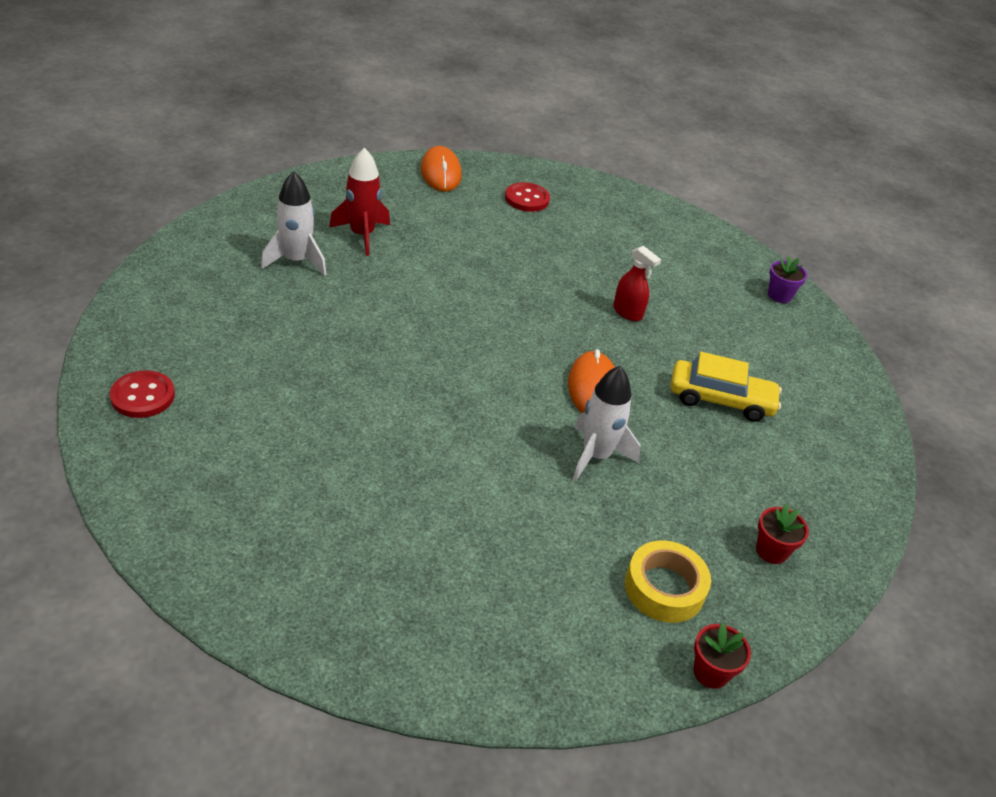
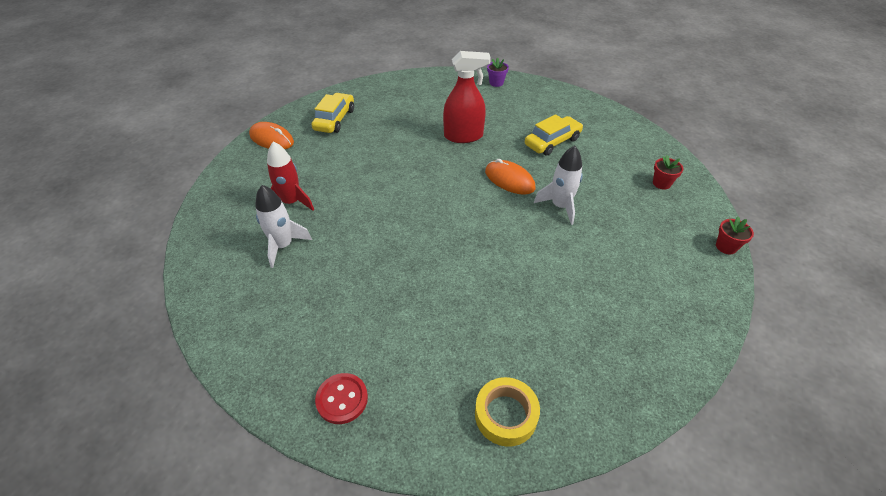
camera: 45 degrees left, 5 degrees up
red button [505,182,550,212] -> yellow car [312,93,354,133]
red spray bottle [613,246,661,321] -> red spray bottle [443,51,491,143], size x1.80
yellow tape [625,540,711,623] -> yellow tape moved to [475,377,540,447]

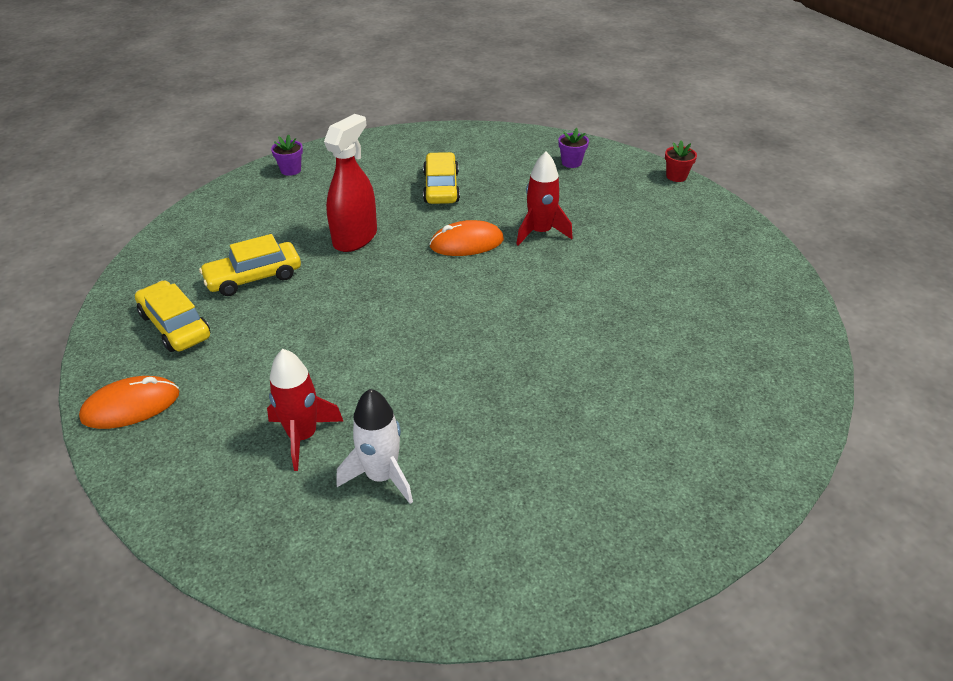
camera: 55 degrees left, 5 degrees down
red button [315,373,368,424] -> none
yellow tape [475,377,540,447] -> none
white rocket [534,145,583,225] -> red rocket [516,151,572,246]
red flower pot [653,155,684,189] -> purple flower pot [558,128,589,168]
none -> yellow car [199,234,301,296]

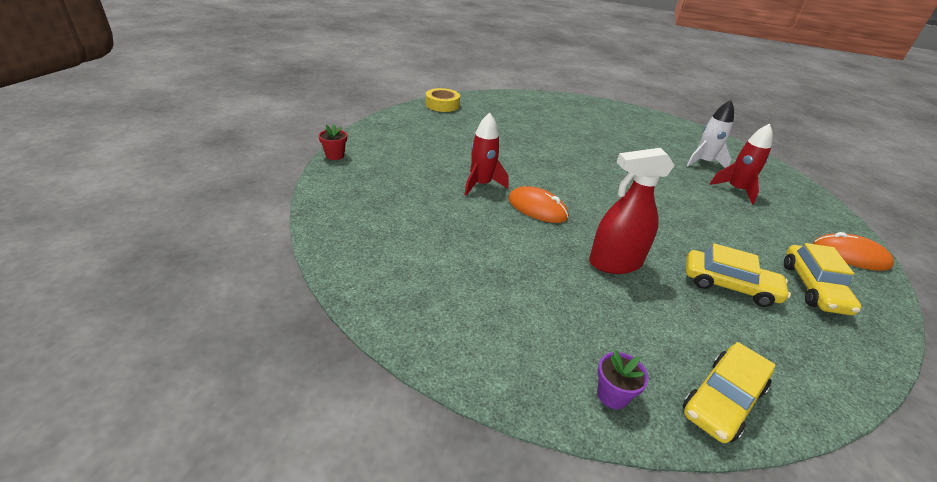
camera: 135 degrees left, 5 degrees down
yellow car [423,152,460,204] -> yellow car moved to [683,342,776,443]
purple flower pot [558,128,589,168] -> none
none -> yellow tape [426,88,460,112]

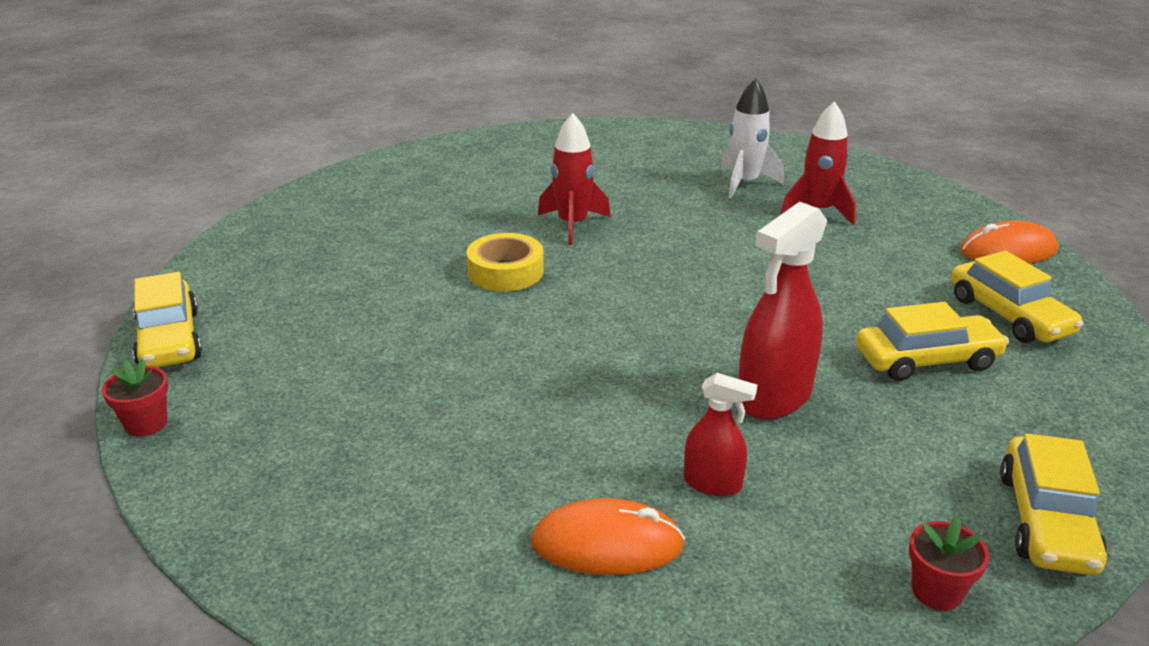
camera: 30 degrees left, 5 degrees down
yellow tape [426,88,460,112] -> yellow tape moved to [467,233,544,291]
red rocket [464,112,509,196] -> red rocket moved to [538,113,611,245]
orange mouse [508,186,569,223] -> orange mouse moved to [531,498,685,575]
purple flower pot [597,350,649,409] -> red flower pot [909,516,989,611]
none -> yellow car [133,272,202,368]
none -> red spray bottle [684,373,757,496]

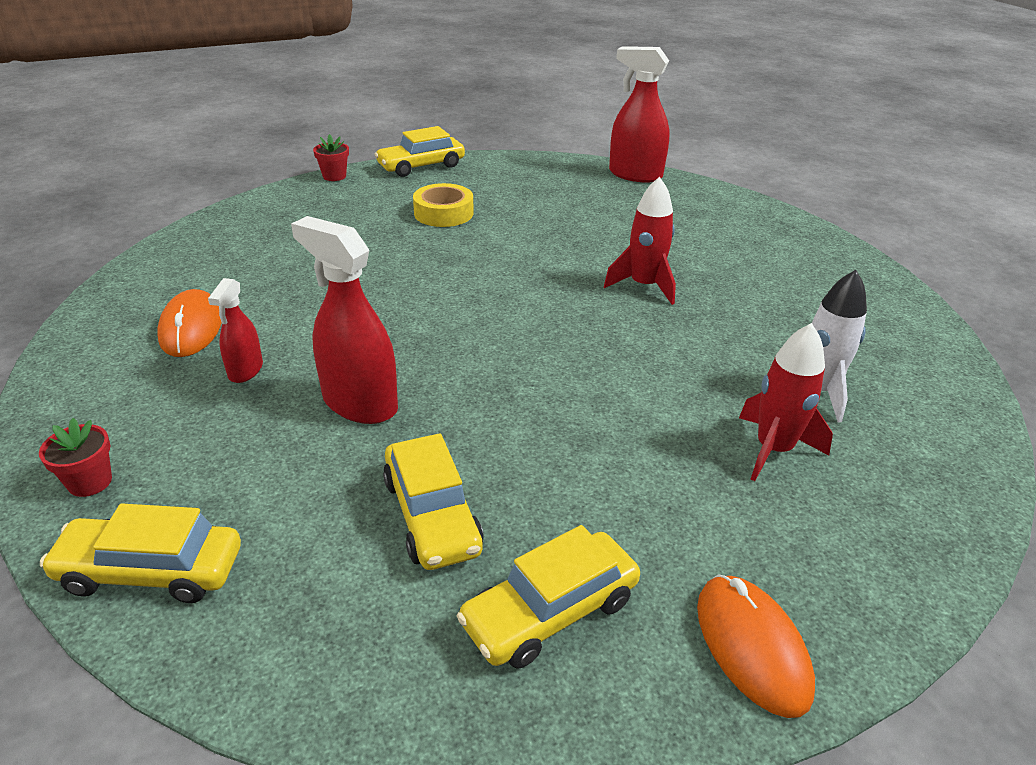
camera: 80 degrees right, 5 degrees up
yellow tape [467,233,544,291] -> yellow tape moved to [413,183,474,227]
none -> red spray bottle [609,46,670,183]

